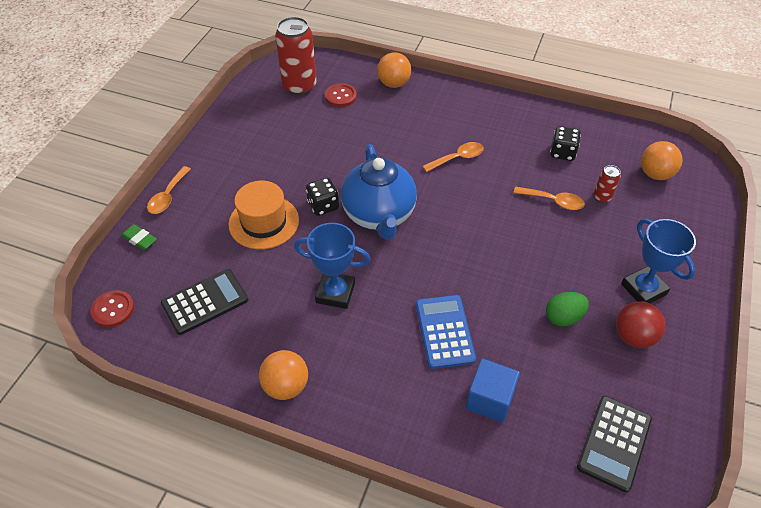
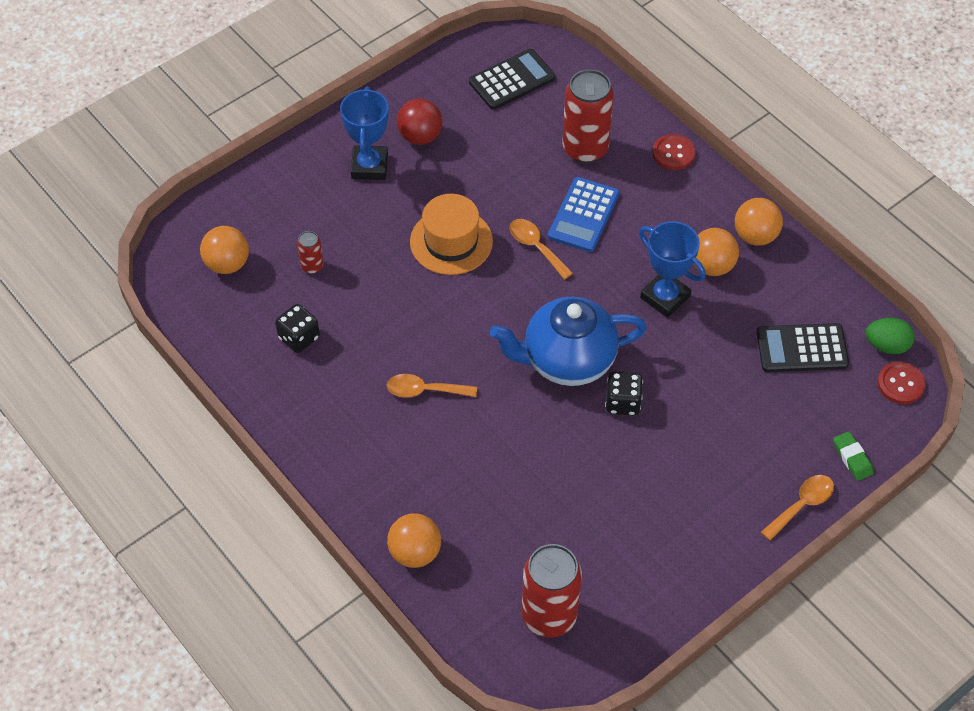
camera: 150 degrees left, 5 degrees up
orange hat [228,181,299,249] -> orange hat moved to [410,194,493,275]
red button [325,83,357,107] -> red button moved to [652,134,695,170]
blue teapot [341,144,417,240] -> blue teapot turned 120 degrees counterclockwise [490,296,647,386]
blue cube [466,359,520,423] -> red can [562,69,614,163]
orange spoon [513,186,585,210] -> orange spoon moved to [510,219,573,280]
green egg [546,292,589,326] -> green egg moved to [866,318,915,354]
none -> orange ball [693,228,739,276]

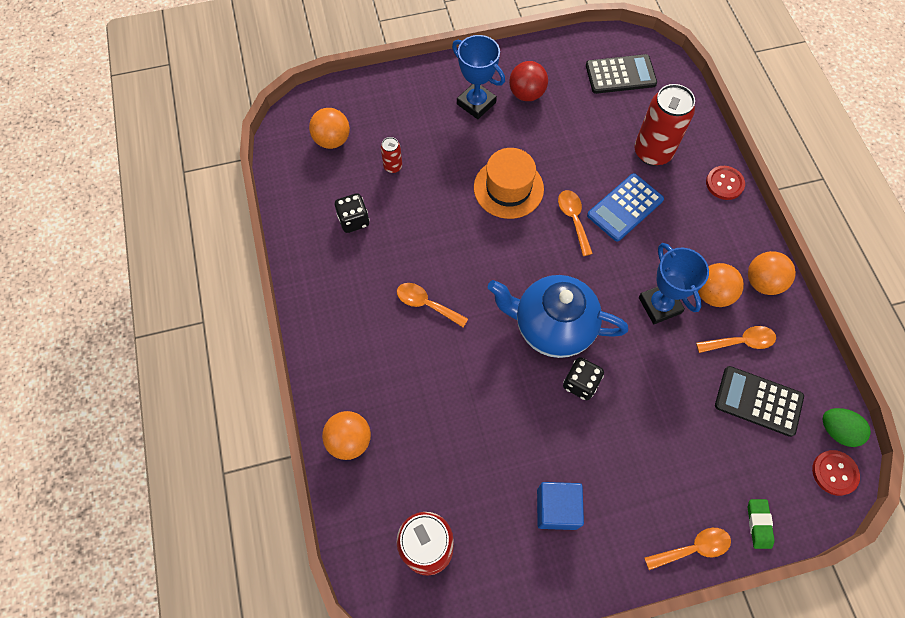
camera: 25 degrees right, 10 degrees up
blue trophy [340,86,389,180] -> blue trophy turned 75 degrees counterclockwise [452,35,505,119]
none -> blue cube [537,482,584,530]
none -> orange spoon [696,326,776,353]

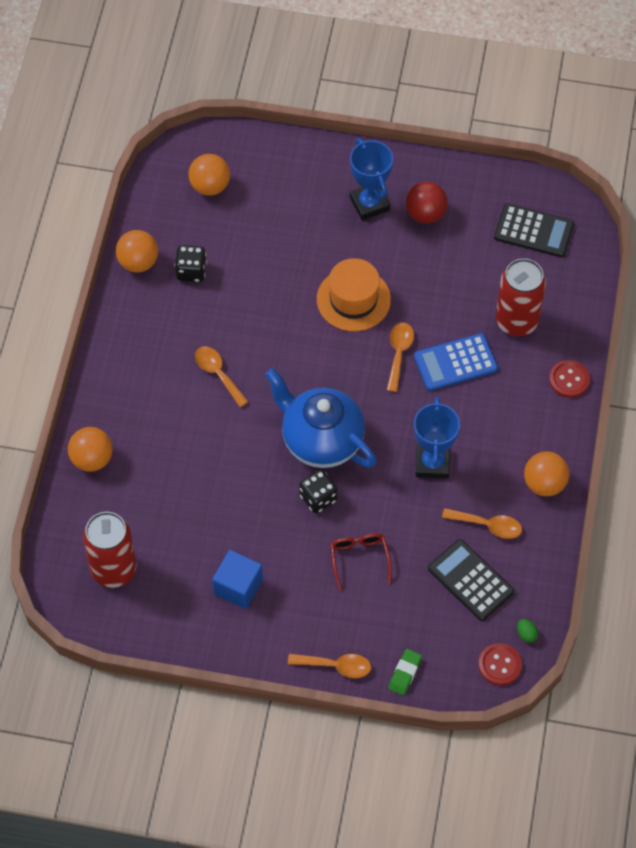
camera: 25 degrees right, 5 degrees down
red can [381,137,402,173] -> none
orange ball [698,263,744,307] -> orange ball moved to [116,230,158,273]
green egg [823,408,871,447] -> green egg [517,619,538,643], size x0.57
none -> red glasses [330,533,392,591]

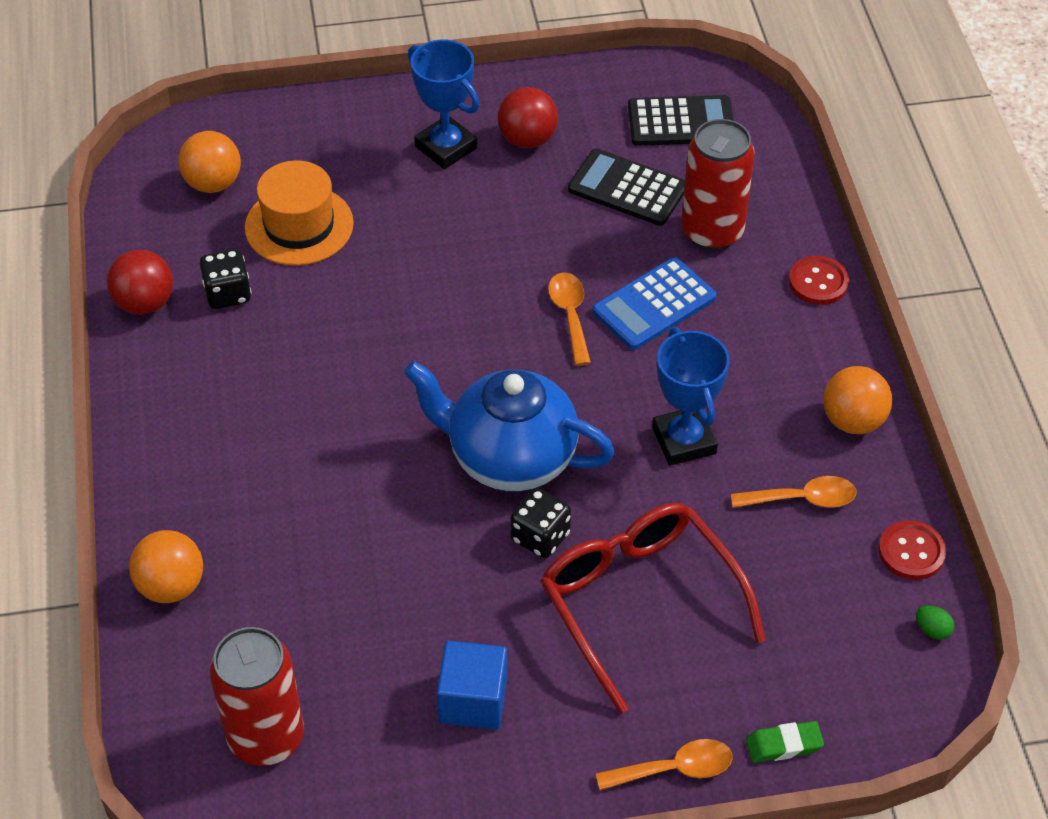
camera: 20 degrees left, 10 degrees down
orange ball [116,230,158,273] -> red ball [107,250,173,315]
orange spoon [195,346,249,407] -> none
orange hat [317,258,391,331] -> orange hat moved to [245,160,354,266]
red glasses [330,533,392,591] -> red glasses [540,503,766,714], size x2.02
green eraser [388,649,422,695] -> green eraser turned 75 degrees clockwise [746,721,824,763]
black calculator [428,539,514,621] -> black calculator moved to [568,149,685,226]
red button [478,643,522,686] -> red button moved to [879,520,946,580]

